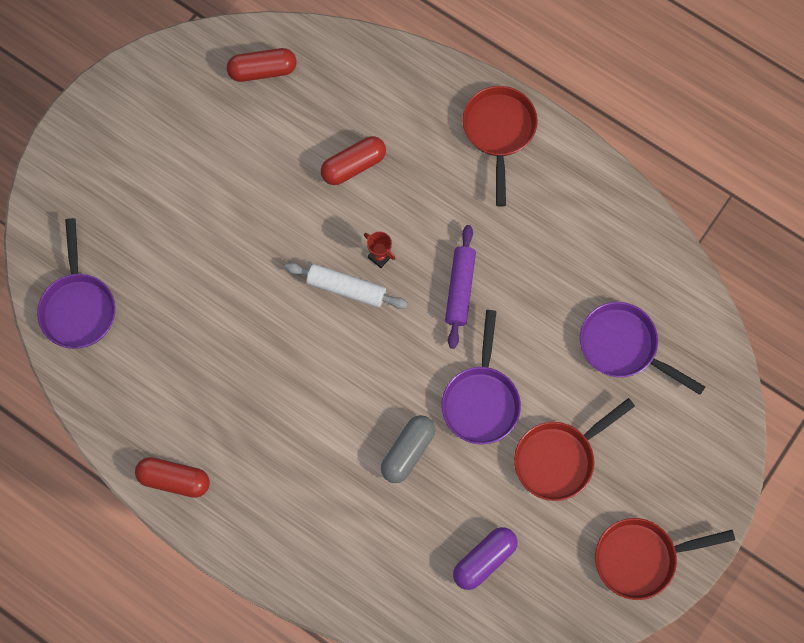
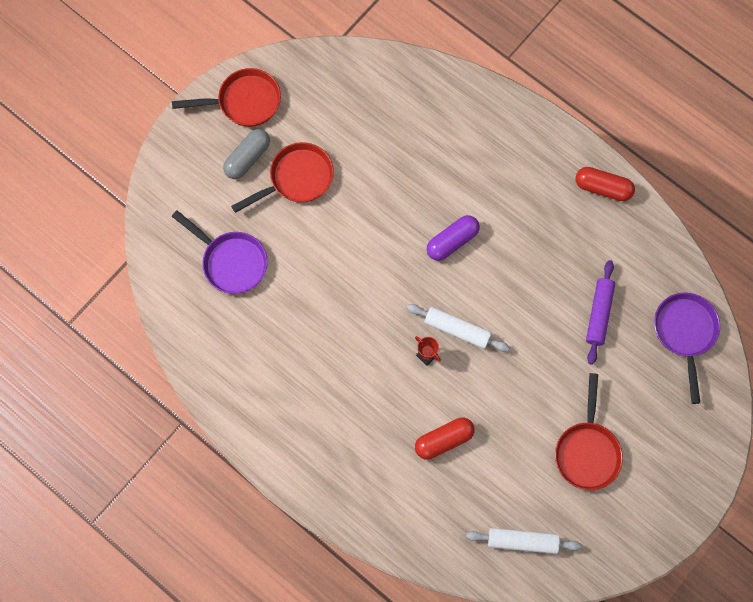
camera: 175 degrees left, 0 degrees up
red capsule [227,48,297,82] -> white rolling pin [466,528,582,554]
grey capsule [381,415,435,483] -> grey capsule moved to [223,129,270,179]
purple pan [441,310,521,444] -> none
purple rolling pin [445,225,476,349] -> purple rolling pin moved to [586,260,615,365]
purple capsule [453,527,517,590] -> purple capsule moved to [427,215,480,261]
red pan [462,86,538,207] -> red pan moved to [555,373,623,490]

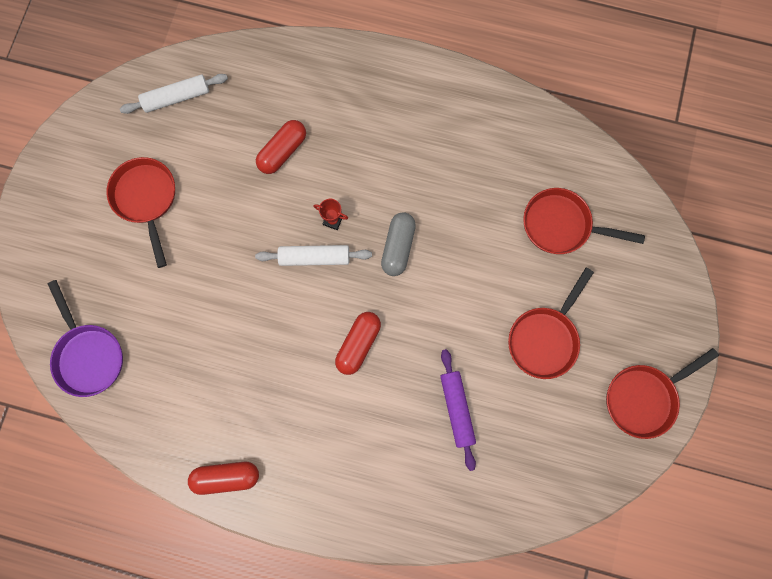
camera: 155 degrees right, 5 degrees up
purple pan [172,210,268,294] -> red pan [523,188,645,254]
grey capsule [223,129,270,179] -> grey capsule moved to [381,212,416,276]
purple capsule [427,215,480,261] -> red capsule [335,312,381,375]
purple rolling pin [586,260,615,365] -> purple rolling pin moved to [440,349,476,471]

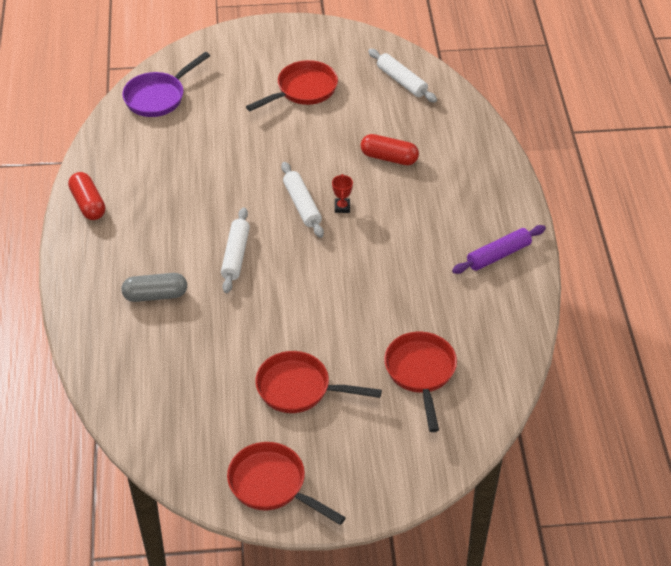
camera: 70 degrees right, 30 degrees down
red capsule [335,312,381,375] -> white rolling pin [221,207,250,293]
grey capsule [381,212,416,276] -> grey capsule moved to [121,273,187,302]
purple rolling pin [440,349,476,471] -> purple rolling pin moved to [452,225,546,274]

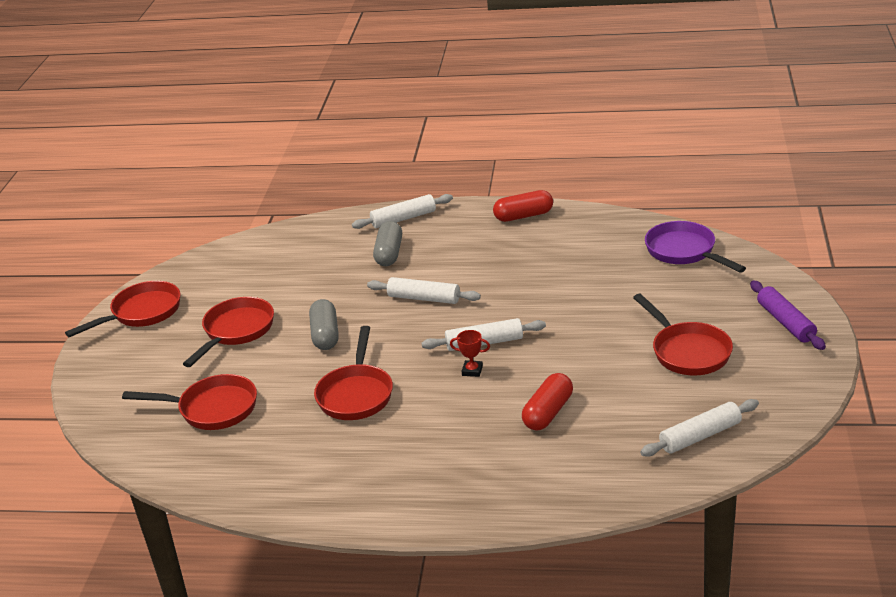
camera: 105 degrees right, 15 degrees down
purple rolling pin [452,225,546,274] -> purple rolling pin moved to [750,281,826,350]
none -> grey capsule [309,299,339,350]
none -> red pan [314,326,393,420]
none -> white rolling pin [352,194,453,229]

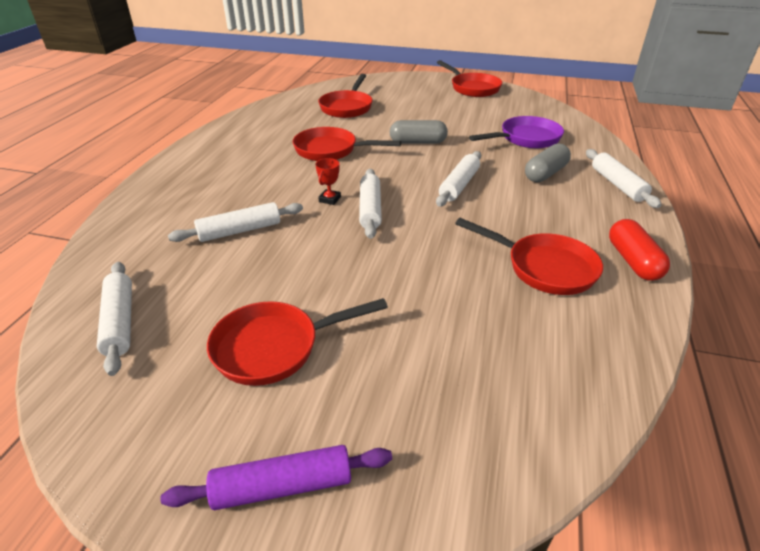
camera: 95 degrees right, 5 degrees up
red pan [183,297,274,367] -> red pan moved to [455,218,603,295]
grey capsule [373,221,402,266] -> grey capsule turned 60 degrees counterclockwise [525,143,571,182]
red capsule [522,373,573,431] -> white rolling pin [168,202,303,242]
purple pan [645,221,746,273] -> purple pan moved to [469,116,564,148]

